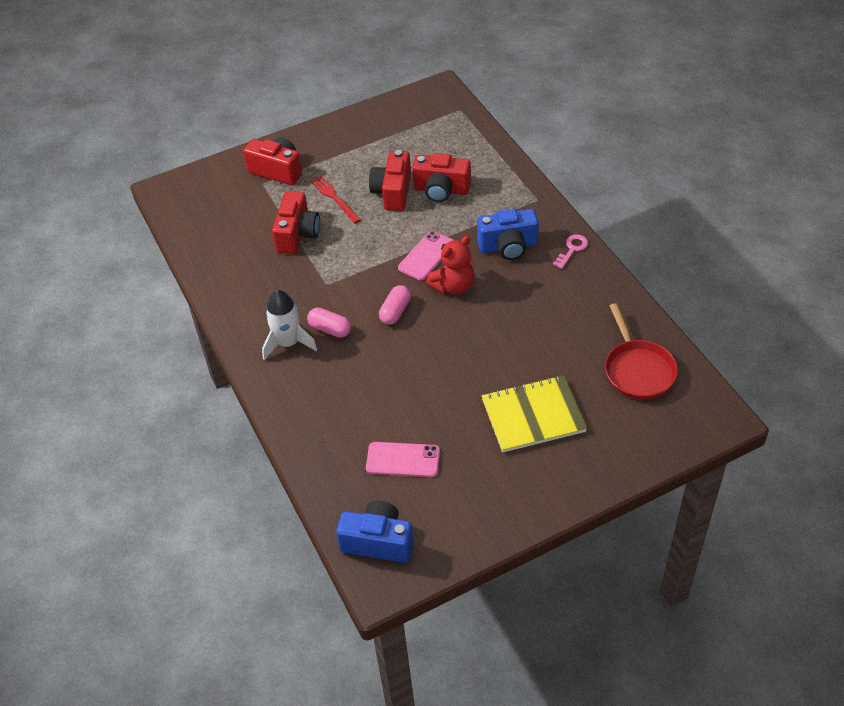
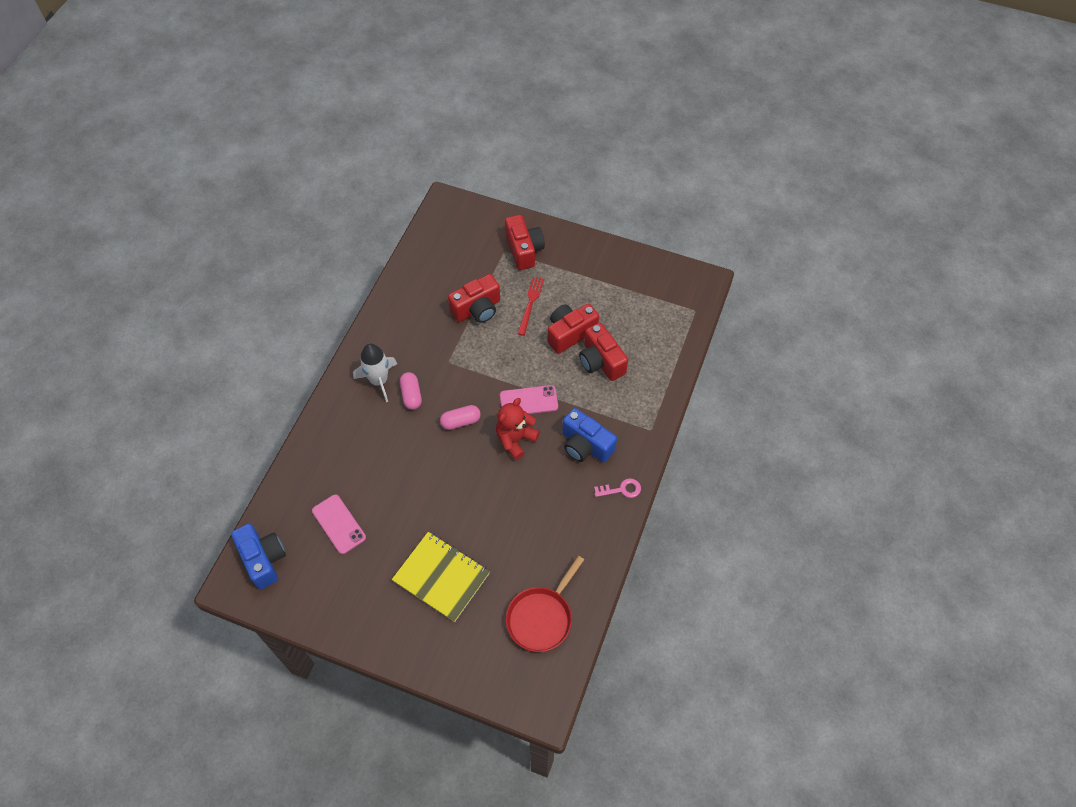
camera: 45 degrees right, 10 degrees up
red teddy bear [426,236,475,295] -> red teddy bear turned 120 degrees clockwise [496,398,540,460]

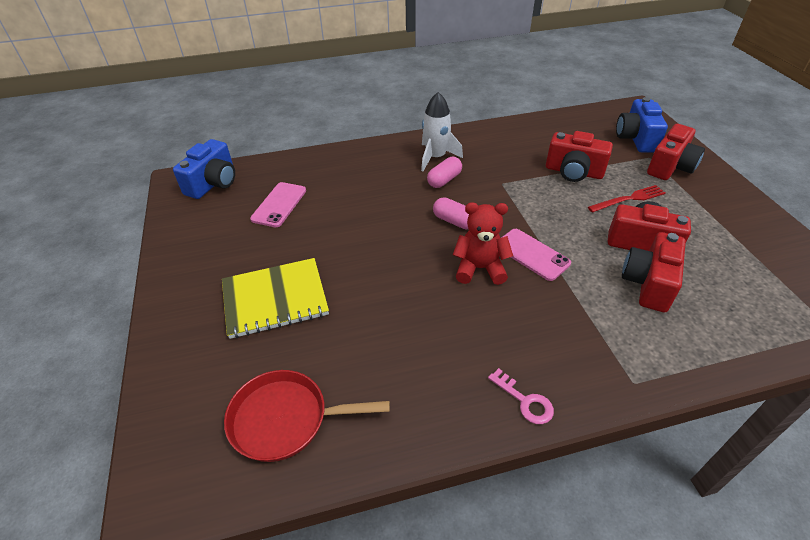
camera: 55 degrees right, 15 degrees down
yellow notebook [392,532,490,622] -> yellow notebook turned 75 degrees clockwise [222,258,329,339]
blue camera [562,408,617,463] -> blue camera moved to [616,97,668,153]

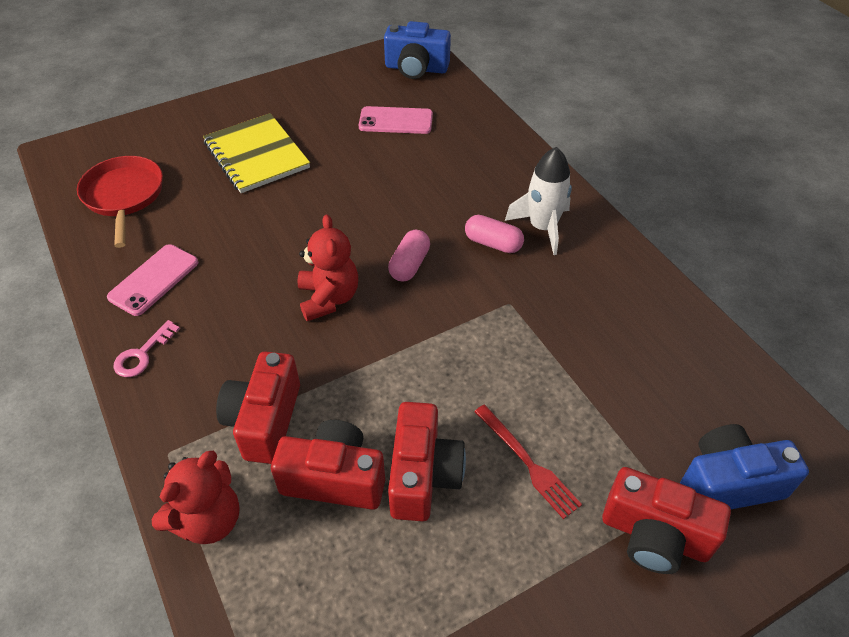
camera: 75 degrees right, 5 degrees up
pink phone [501,229,571,281] -> pink phone moved to [107,244,198,316]
red camera [546,131,613,182] -> red camera moved to [216,351,300,464]
none -> red teddy bear [152,451,240,544]

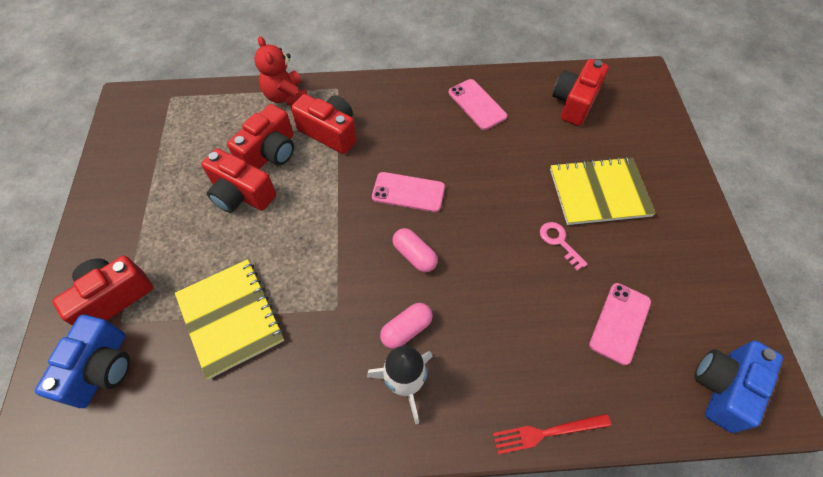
camera: 115 degrees right, 10 degrees up
red pan [77,156,163,248] -> red camera [552,59,609,126]
pink key [113,320,180,377] -> pink key moved to [540,222,587,270]
red teddy bear [297,214,358,322] -> pink phone [372,172,445,212]
red fork [474,405,582,519] -> red fork moved to [493,414,611,454]
none -> yellow notebook [175,259,284,379]

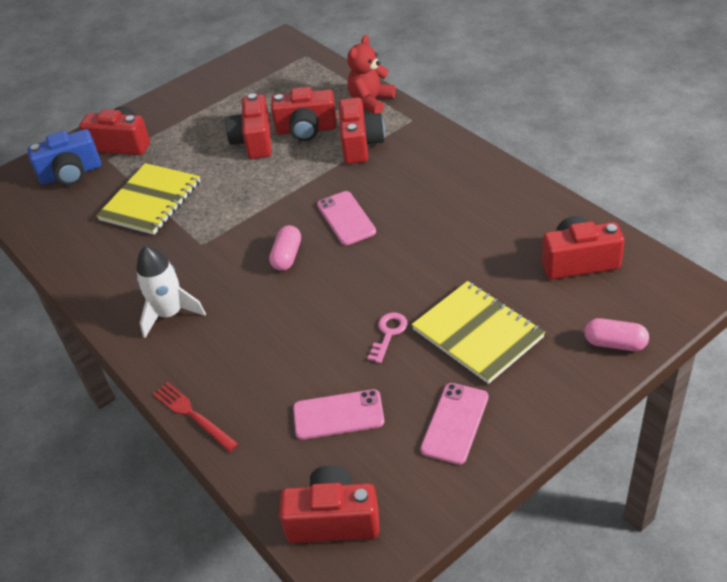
camera: 60 degrees right, 15 degrees down
pink capsule [380,303,433,349] -> pink capsule moved to [584,318,649,351]
pink phone [449,79,507,130] -> pink phone moved to [420,383,488,465]
blue camera [694,341,783,433] -> red camera [279,466,379,543]

